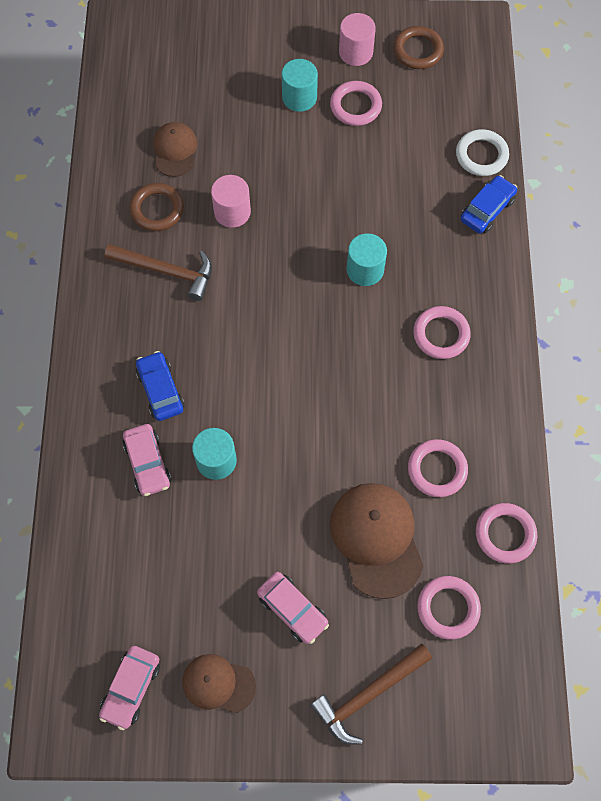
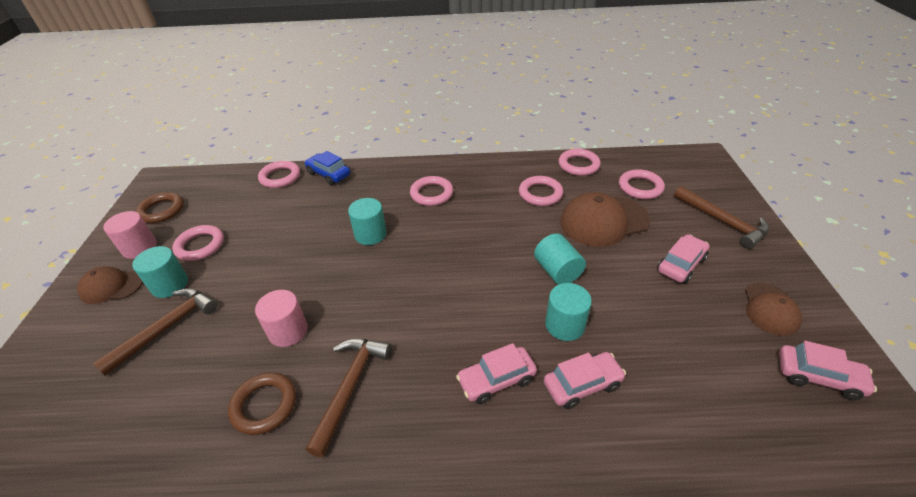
camera: 90 degrees left, 25 degrees down
blue car [136,351,185,421] -> pink car [456,343,537,404]
brown cap [153,122,197,177] -> brown cap moved to [77,266,143,304]
white ring [456,129,509,176] -> pink ring [258,161,300,188]
none -> brown hammer [93,288,218,375]
none -> turquoise cylinder [534,233,586,285]

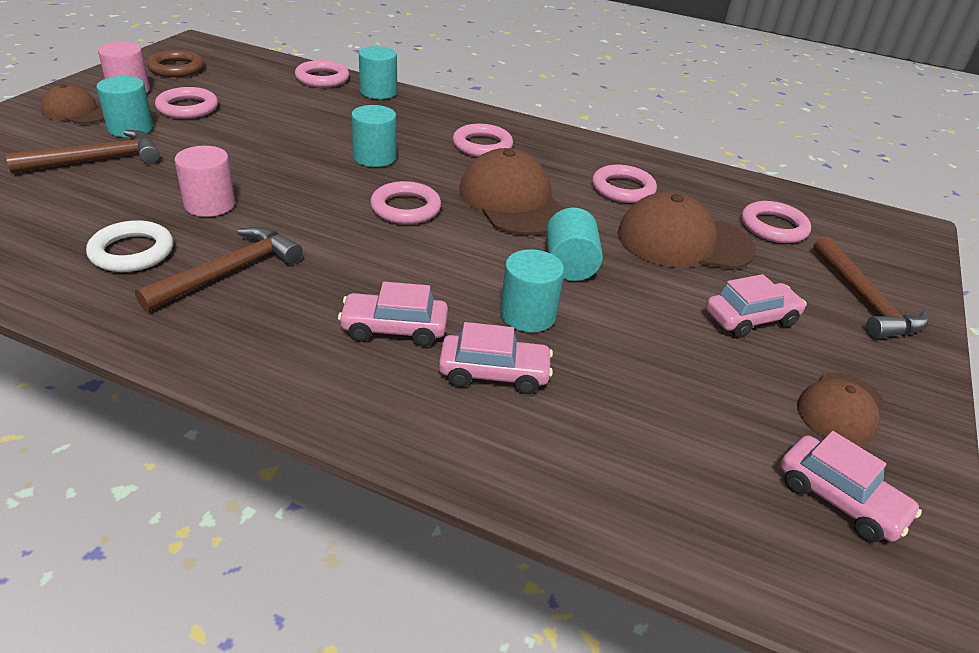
camera: 20 degrees right, 5 degrees down
brown ring [228,372,296,435] -> white ring [86,220,173,272]
blue car [304,151,350,185] -> turquoise cylinder [359,46,397,99]
pink ring [558,149,601,176] -> pink ring moved to [370,181,441,224]
none -> brown cap [459,148,564,236]

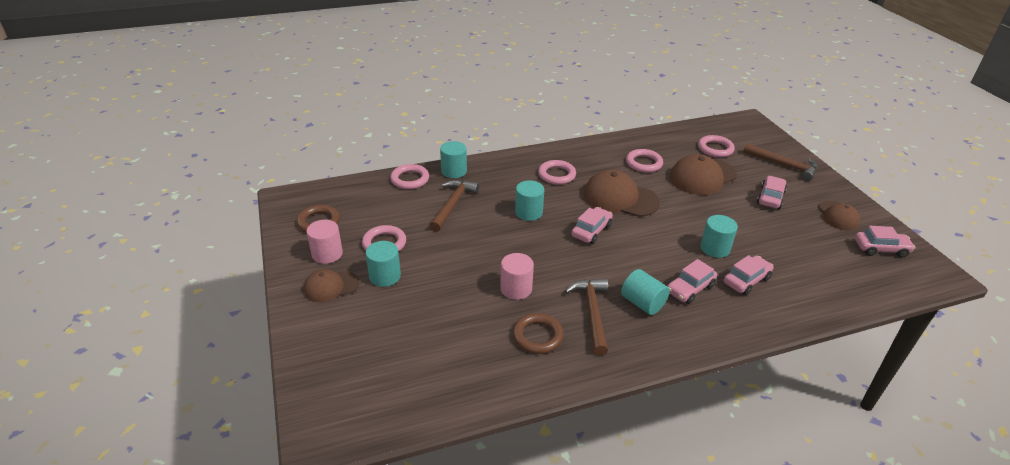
camera: 40 degrees left, 0 degrees up
brown hammer [5,130,160,174] -> brown hammer moved to [429,180,479,232]
white ring [86,220,173,272] -> brown ring [512,313,564,354]
pink ring [370,181,441,224] -> pink car [571,207,613,244]
turquoise cylinder [546,208,603,281] -> turquoise cylinder moved to [621,269,670,315]

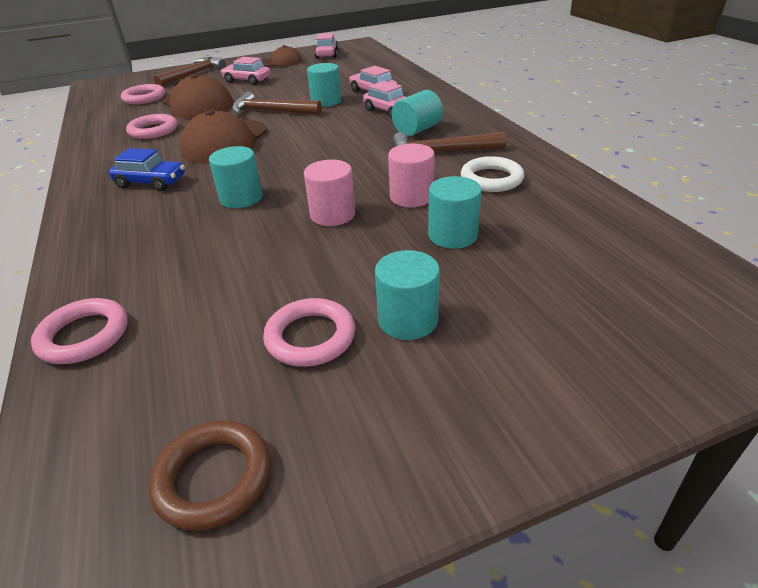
camera: 90 degrees left, 0 degrees up
brown cap [304,269,359,302] -> none
pink cylinder [306,220,343,264] -> pink cylinder moved to [304,160,355,226]
brown hammer [429,180,479,232] -> brown hammer moved to [232,92,322,115]
turquoise cylinder [440,141,467,178] -> turquoise cylinder moved to [428,176,482,249]
brown ring [512,313,564,354] -> white ring [461,156,524,192]
pink ring [538,160,576,185] -> blue car [109,148,185,191]
pink car [571,207,613,244] -> none

